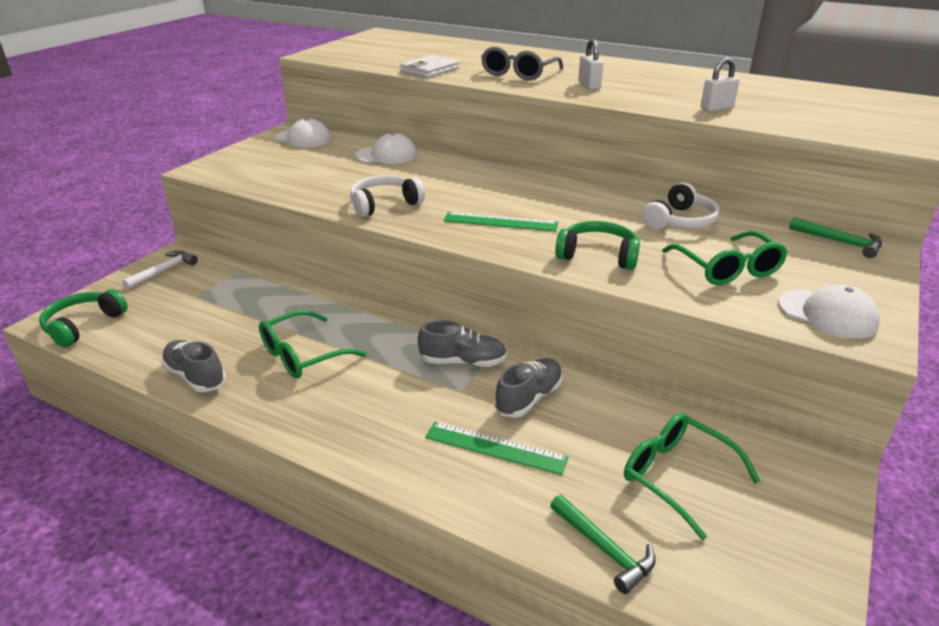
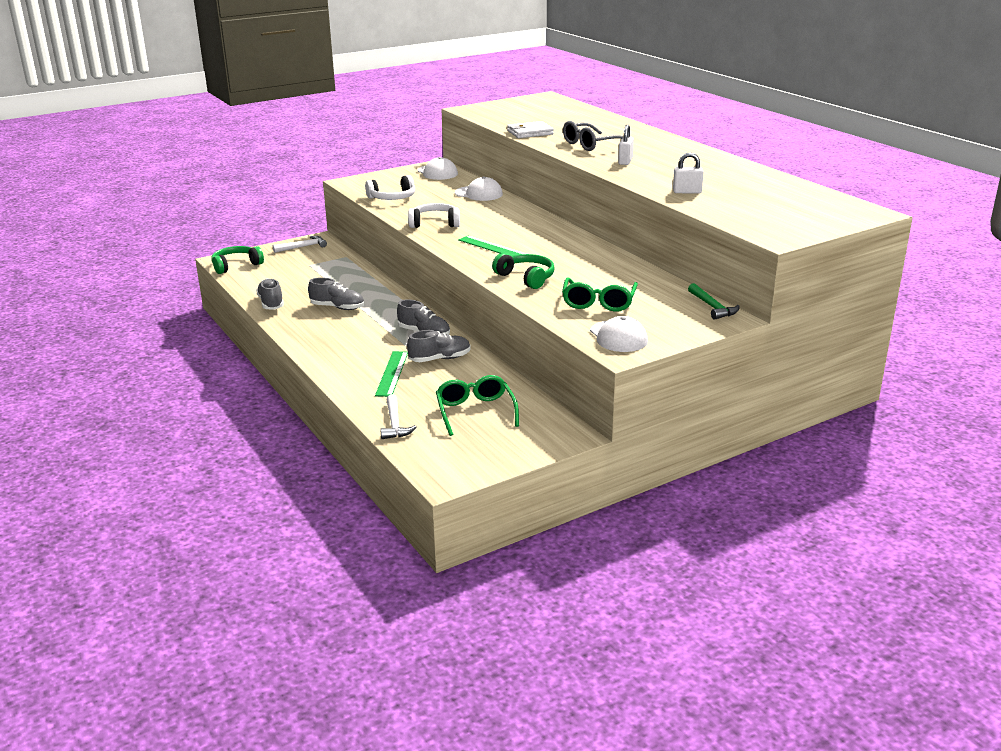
camera: 30 degrees right, 5 degrees down
green glasses [259,310,366,379] -> grey shoe [308,277,364,310]
green ruler [425,422,569,475] -> green ruler turned 45 degrees clockwise [375,351,408,397]
green hammer [550,495,656,594] -> white hammer [380,394,417,439]
white headphones [642,182,719,230] -> white headphones moved to [365,175,415,200]

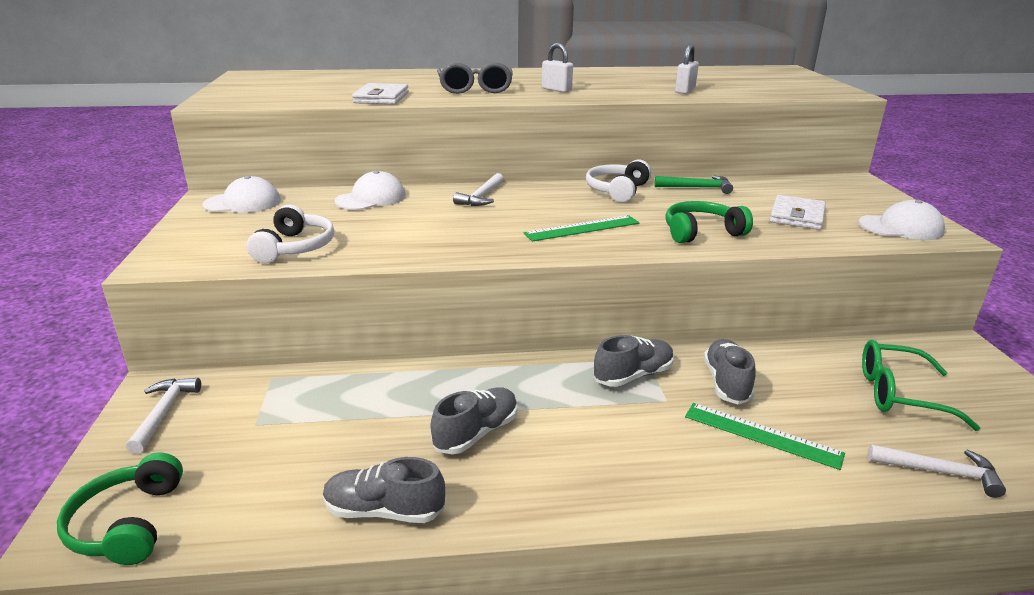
camera: 65 degrees left, 0 degrees up
white headphones [408,203,460,228] -> white headphones moved to [586,160,651,203]
green glasses [562,278,638,312] -> white wallet [770,195,826,230]
green hammer [688,283,740,320] -> green hammer moved to [654,176,733,194]
none -> white hammer [453,173,504,206]

